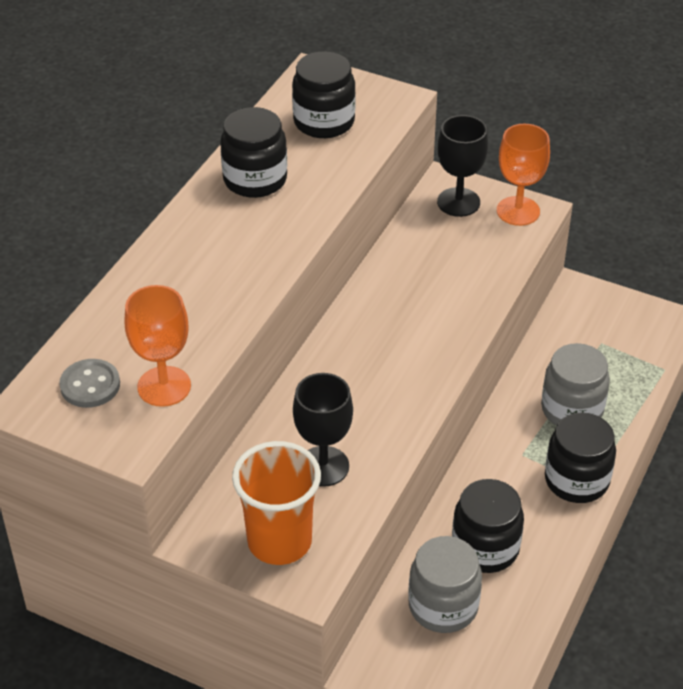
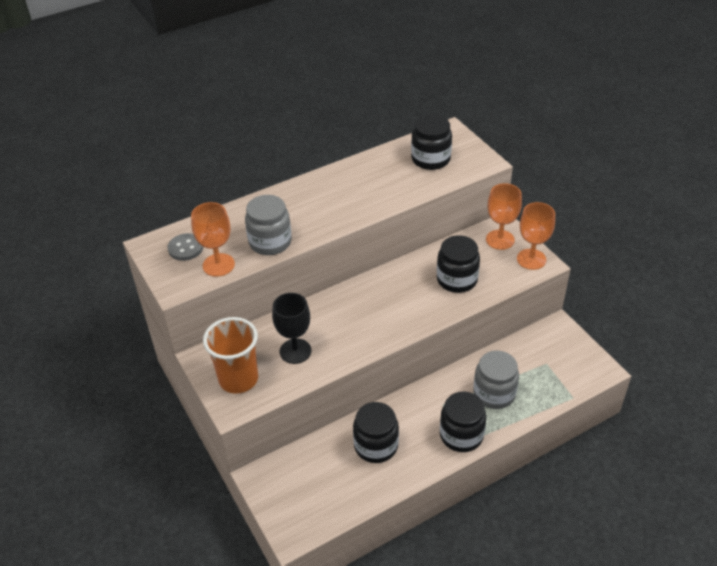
camera: 35 degrees right, 0 degrees up
black jar [220,107,287,198] -> black jar moved to [437,235,480,293]
grey jar [408,536,482,633] -> grey jar moved to [245,195,292,255]
black goblet [437,115,488,217] -> orange goblet [486,183,522,250]

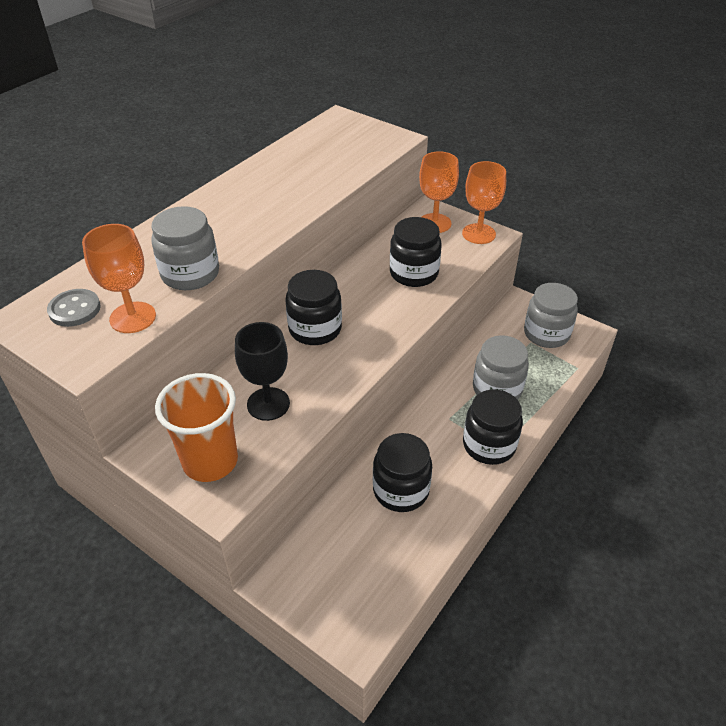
camera: 25 degrees left, 0 degrees up
black jar [411,114,452,170] -> black jar moved to [285,270,342,345]
none -> grey jar [524,283,578,348]

